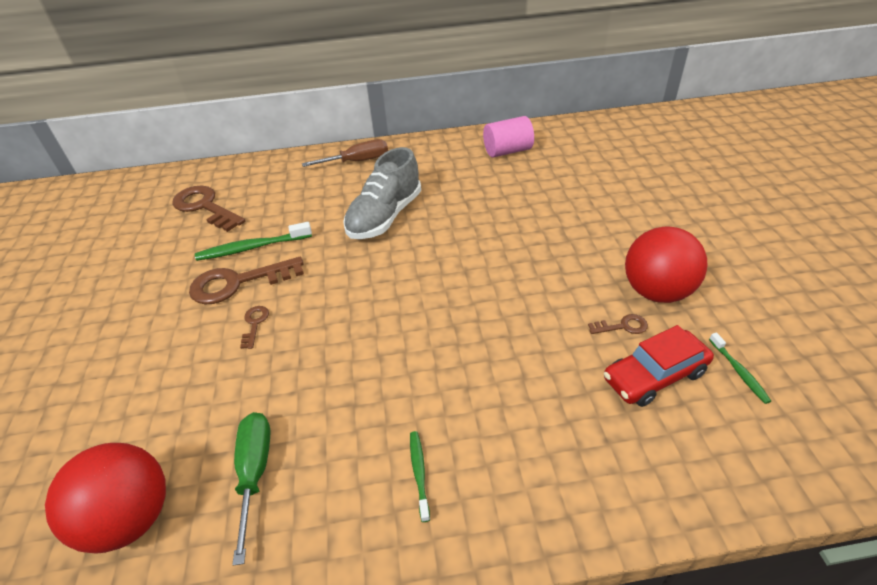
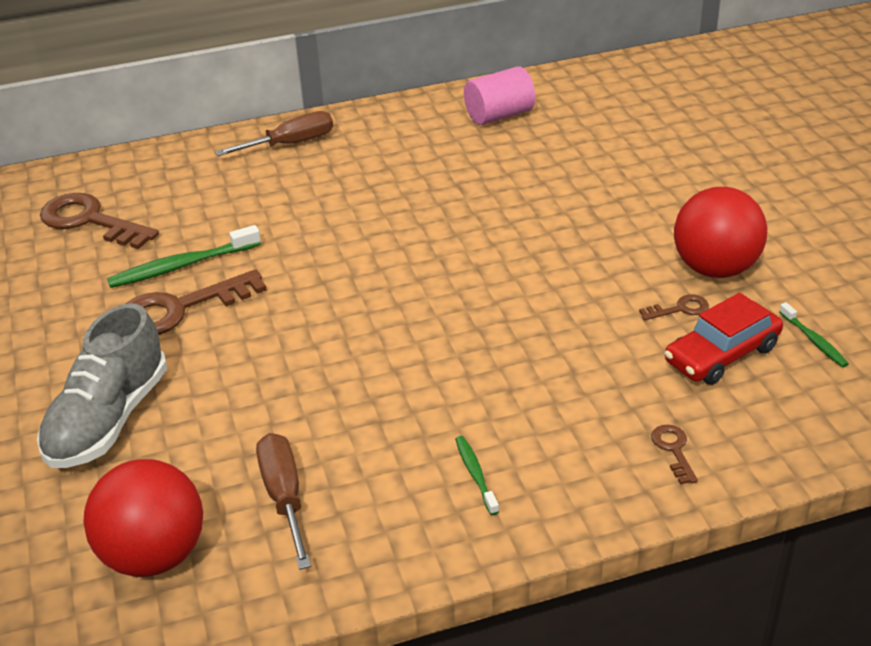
camera: 10 degrees left, 5 degrees down
green screwdriver [232,412,270,566] -> brown screwdriver [256,433,311,570]
brown key [240,306,269,349] -> brown key moved to [651,425,698,484]
grey shoe [343,147,421,239] -> grey shoe moved to [37,303,167,468]

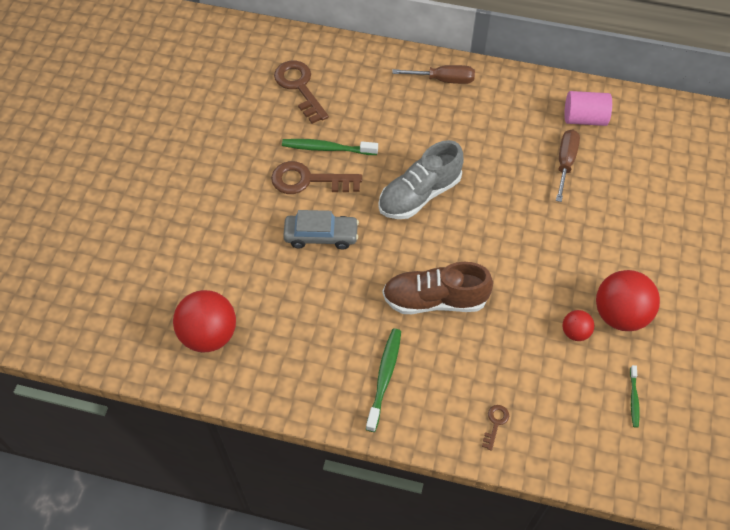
camera: 30 degrees right, 20 degrees up
grey shoe [37,303,167,468] -> grey shoe moved to [378,140,464,219]
brown screwdriver [256,433,311,570] -> brown screwdriver moved to [556,130,580,202]
green toothbrush [455,436,499,515] -> green toothbrush [366,329,401,432], size x1.78
brown key [639,294,709,320] -> red ball [562,310,594,341]
red car [664,293,783,385] -> none
none -> grey car [283,210,359,250]
none -> brown shoe [383,262,493,314]

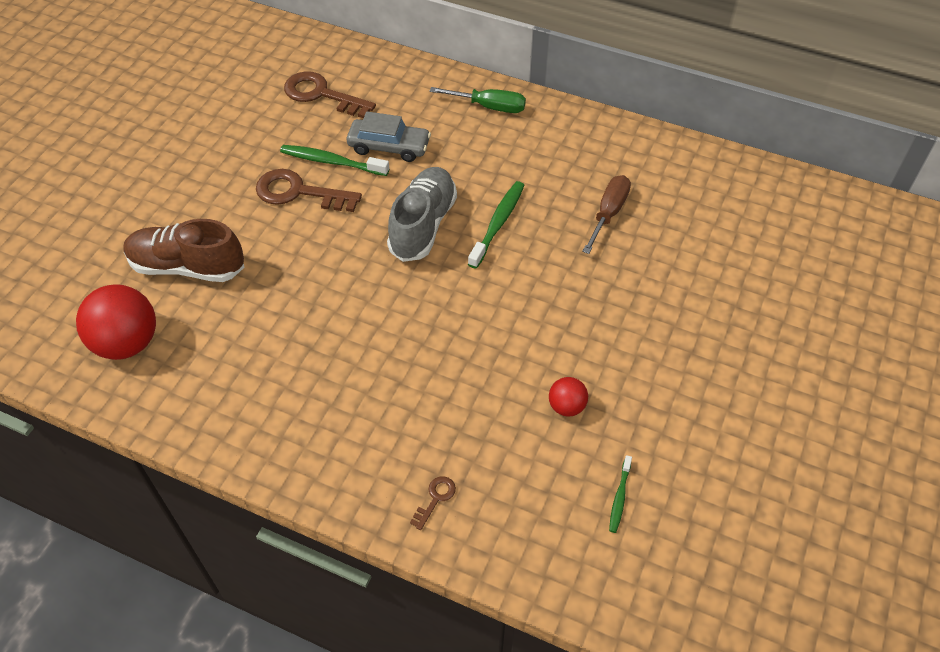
camera: 10 degrees right, 5 degrees down
brown key [274,61,329,124] -> brown key turned 45 degrees counterclockwise [284,71,376,118]
grey car [283,210,359,250] -> grey car moved to [347,112,431,162]
green toothbrush [366,329,401,432] -> green toothbrush moved to [468,181,524,269]
grey shoe [378,140,464,219] -> grey shoe turned 135 degrees clockwise [387,167,457,262]
brown shoe [383,262,493,314] -> brown shoe moved to [123,219,244,282]
brown screwdriver [392,65,475,84] -> green screwdriver [430,87,526,113]
pink cylinder [564,91,612,126] -> none
red ball [596,270,660,331] -> none

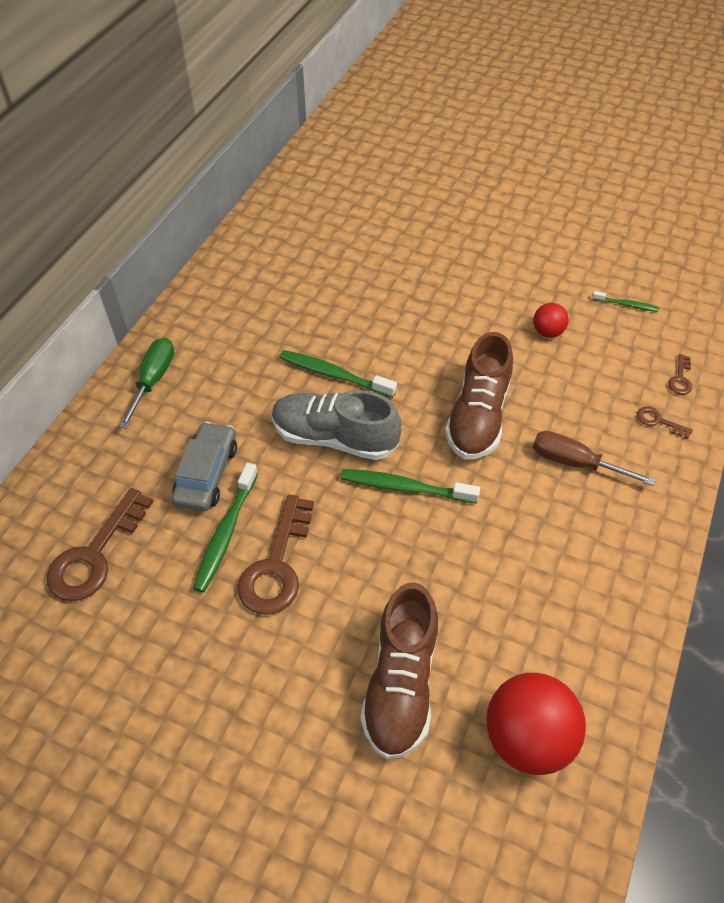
camera: 90 degrees left, 0 degrees up
brown screwdriver [582,175,631,254] -> brown screwdriver moved to [533,431,656,486]
none -> green toothbrush [340,469,480,504]
none -> brown shoe [445,332,513,459]
none -> brown key [668,354,692,395]

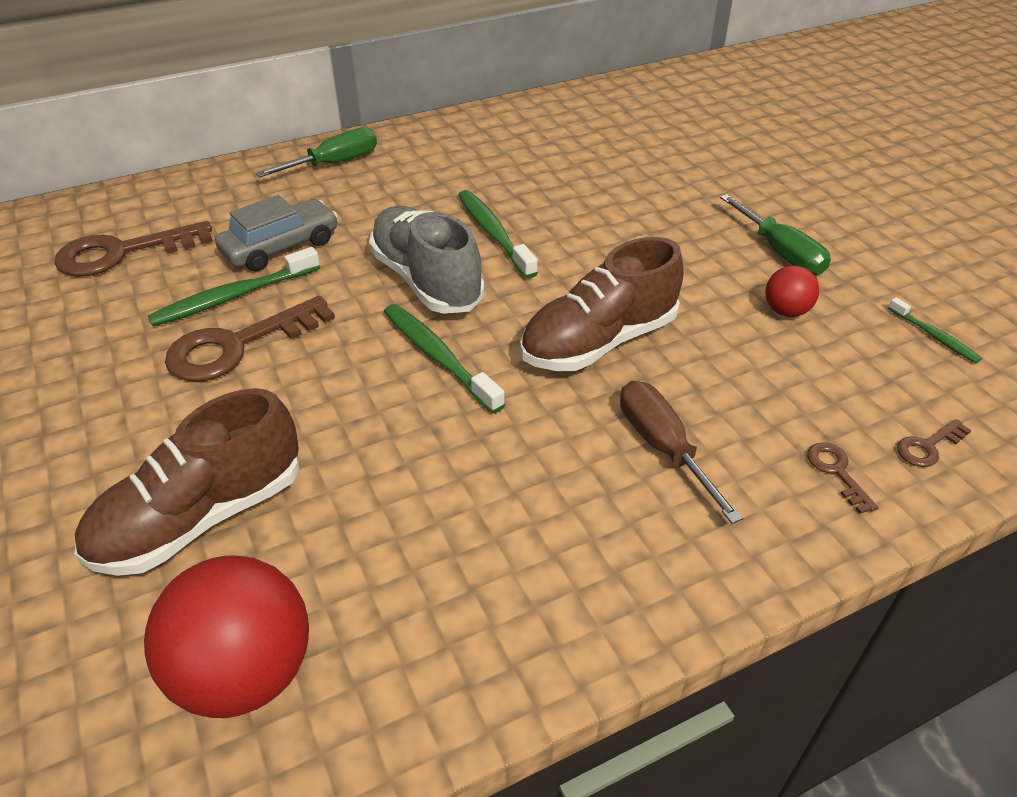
camera: 40 degrees right, 10 degrees down
none -> green screwdriver [720,194,831,275]

